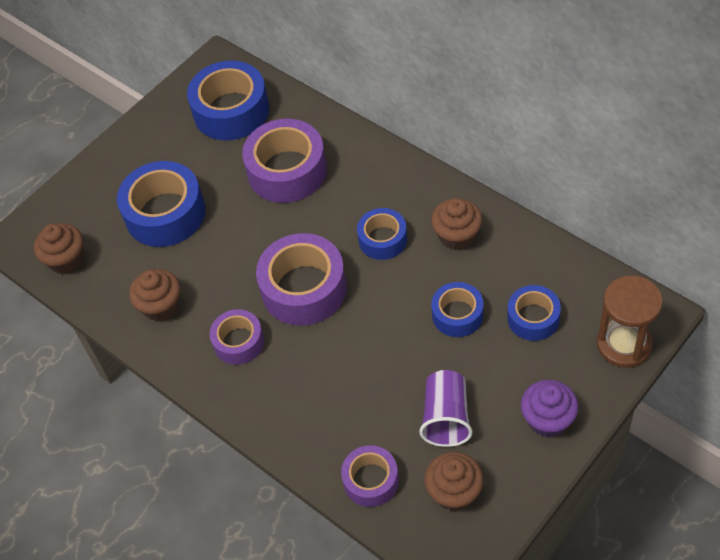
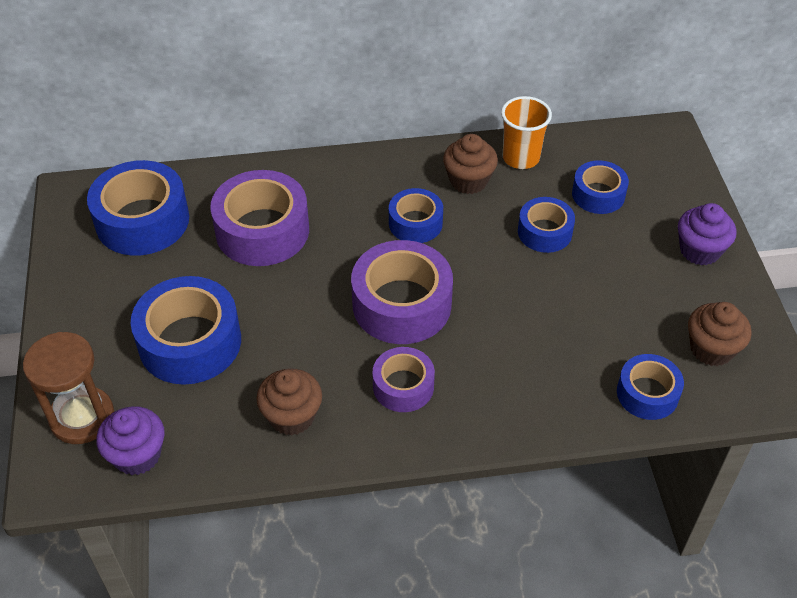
camera: 55 degrees left, 5 degrees down
brown cupcake [34,223,84,274] -> purple cupcake [96,406,165,475]
purple tape [341,445,399,507] -> blue tape [617,354,684,420]
purple cup [419,370,473,447] -> none
brown hourglass [597,276,663,368] -> brown hourglass moved to [23,332,114,444]
none -> orange cup [501,96,552,169]

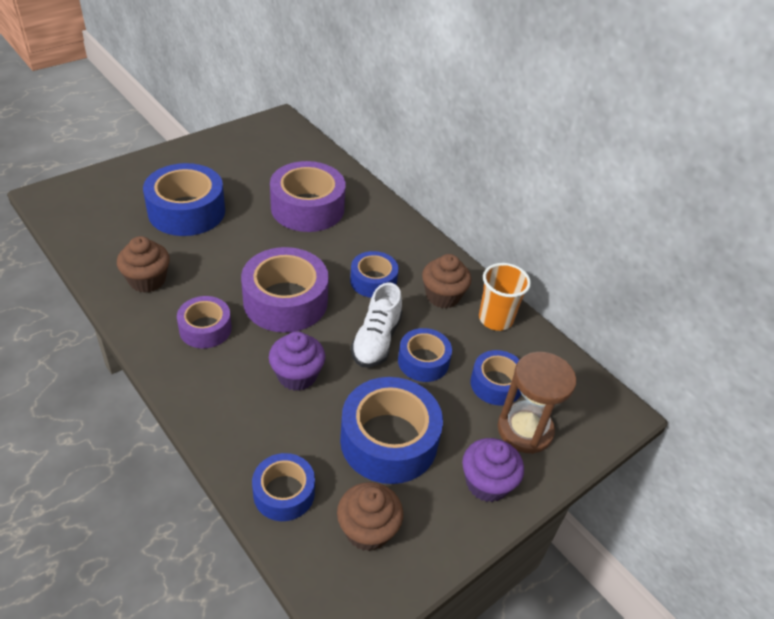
camera: 55 degrees right, 5 degrees down
brown hourglass [23,332,114,444] -> brown hourglass moved to [498,352,576,454]
blue tape [87,160,189,256] -> blue tape moved to [340,377,443,484]
purple cupcake [96,406,165,475] -> purple cupcake moved to [269,331,325,391]
none -> white shoe [351,282,402,367]

